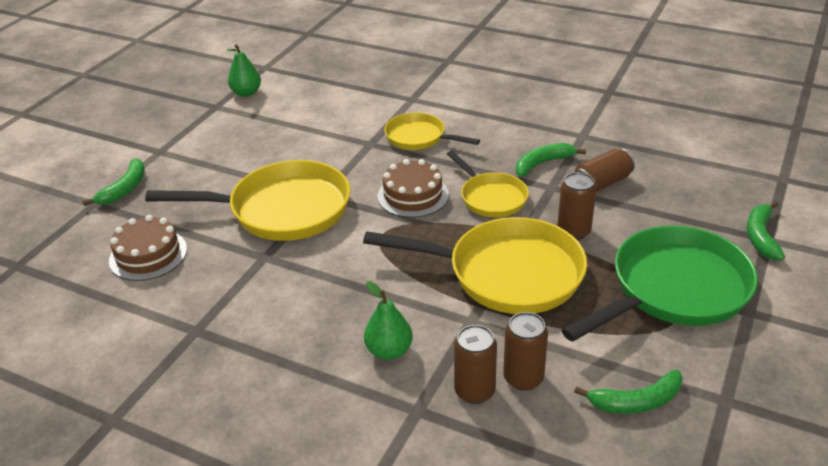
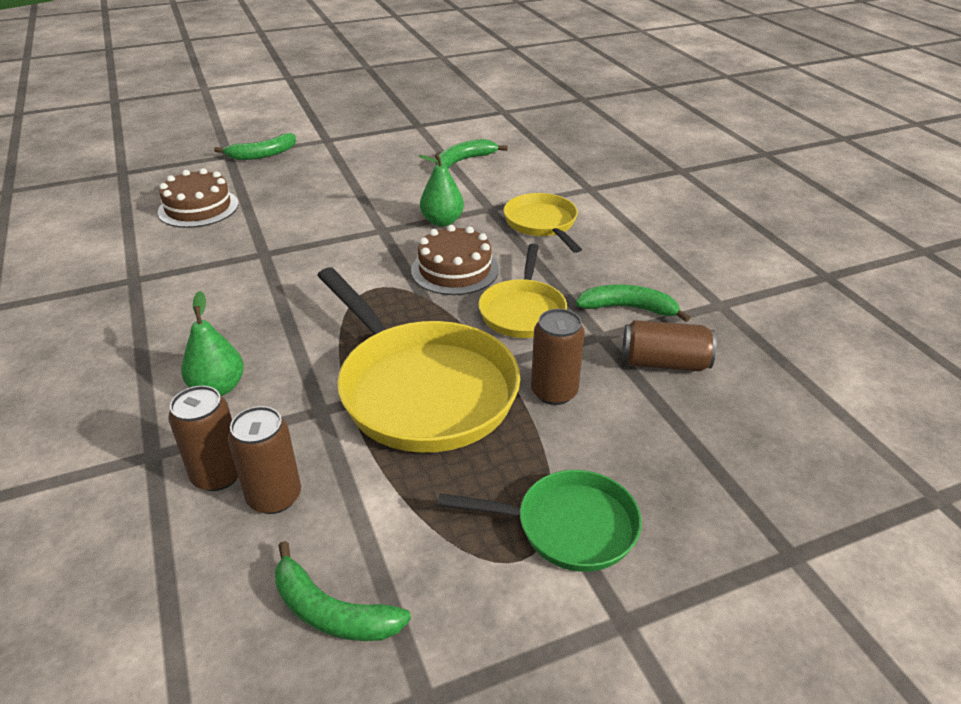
camera: 40 degrees right, 0 degrees up
yellow pan [145,160,350,241] -> none
green pear [227,44,261,97] -> green pear moved to [419,153,464,227]
green pan [561,225,758,342] -> green pan [438,470,642,572], size x0.56
green banana [747,201,785,260] -> green banana moved to [436,139,508,169]

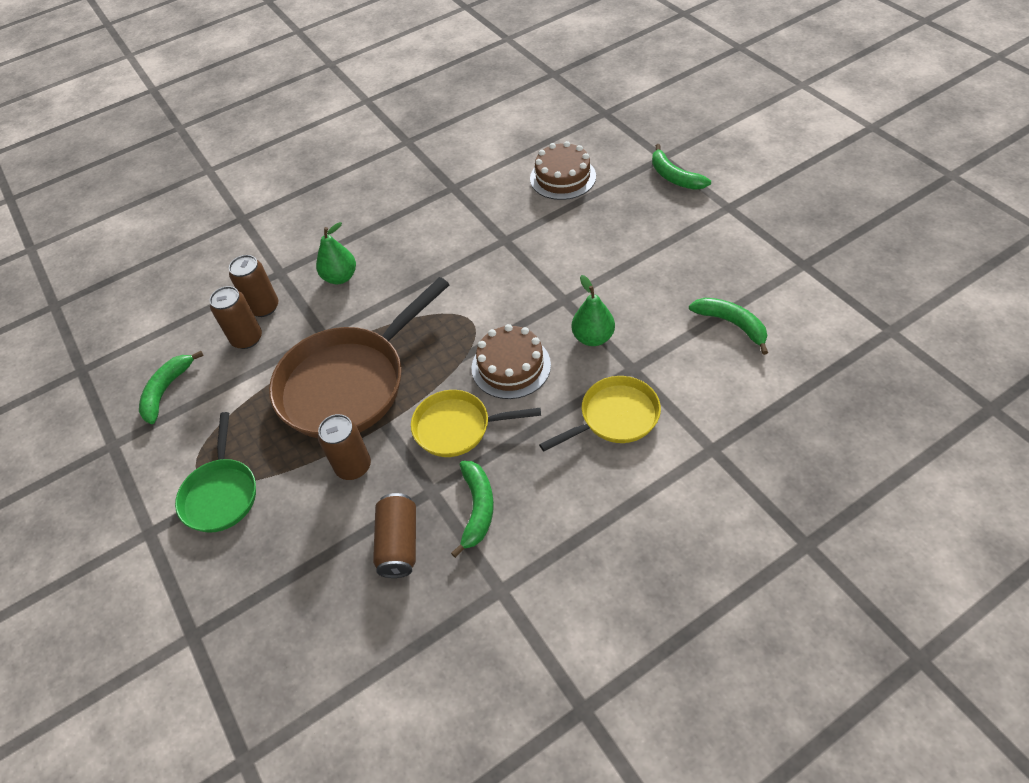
camera: 85 degrees right, 15 degrees up
yellow pan [317,267,520,453] -> brown pan [269,277,449,438]

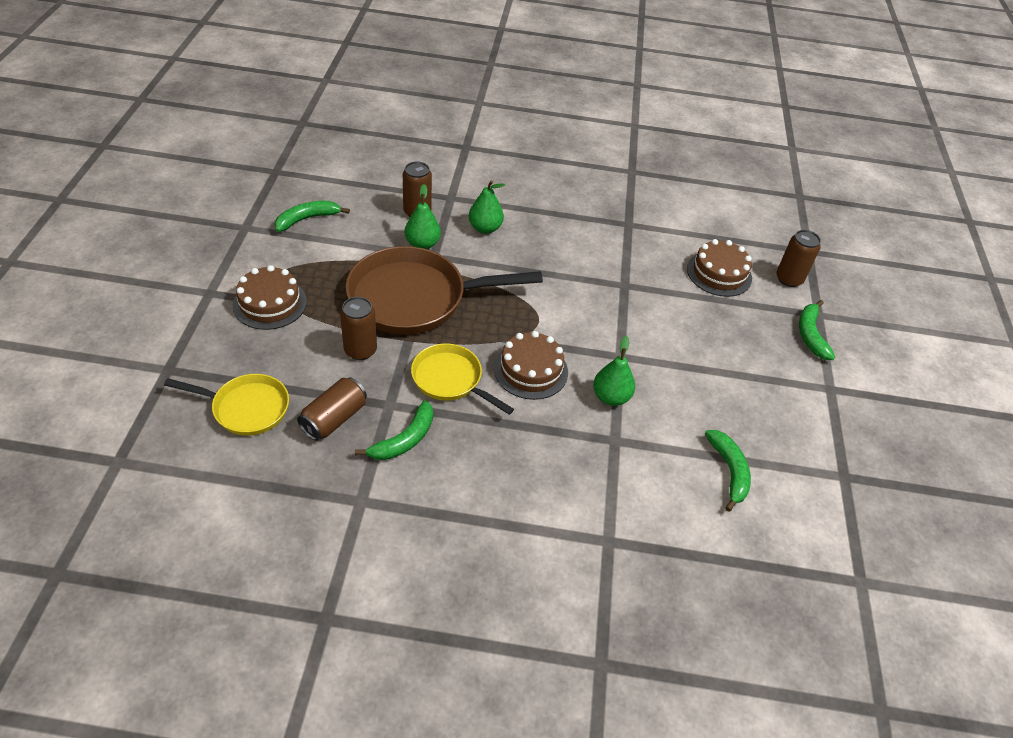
camera: 30 degrees right, 5 degrees down
green pan [175,412,256,533] -> brown cake [233,265,307,330]
brown can [209,286,262,349] -> brown can moved to [776,230,821,287]
yellow pan [539,376,661,451] -> yellow pan moved to [164,374,289,436]
none -> green pear [405,184,441,249]

